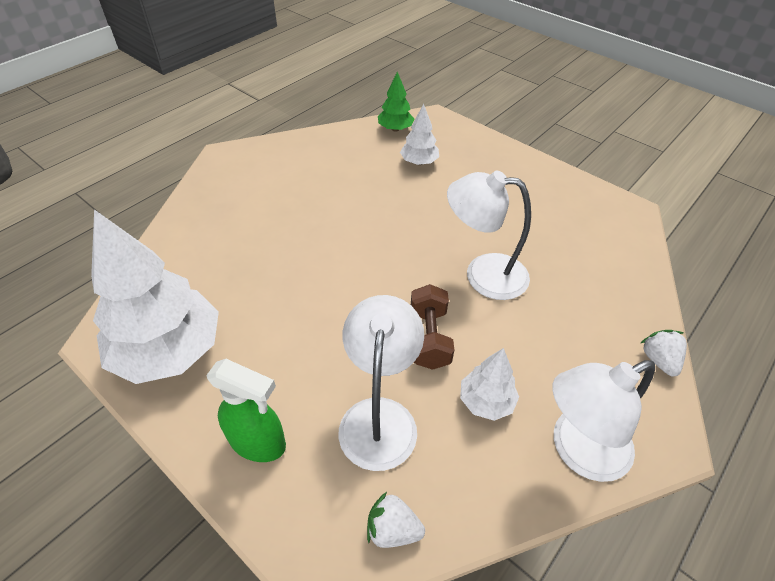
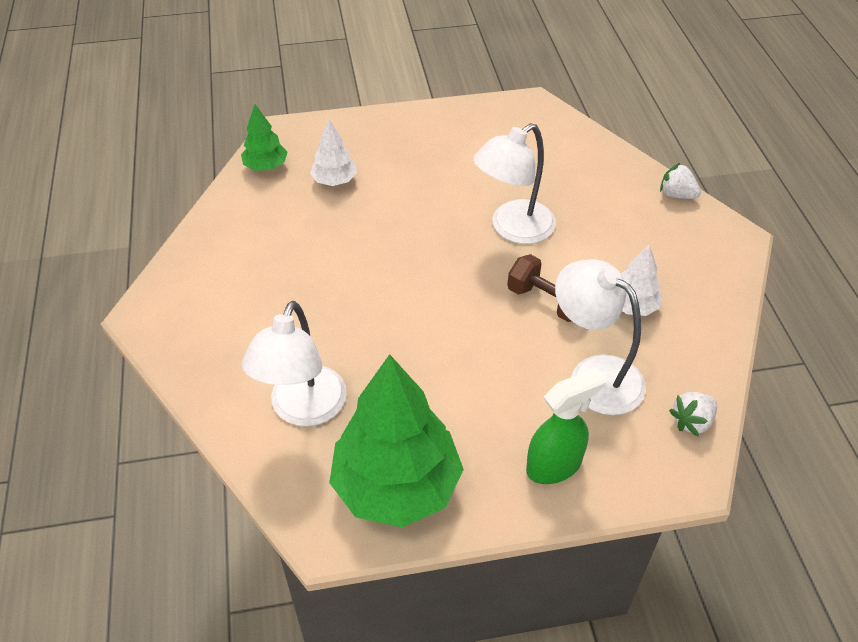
camera: 50 degrees left, 0 degrees up
white tree [91,209,219,384] -> green tree [329,354,464,527]
white lamp [552,360,655,482] -> white lamp moved to [242,301,347,426]

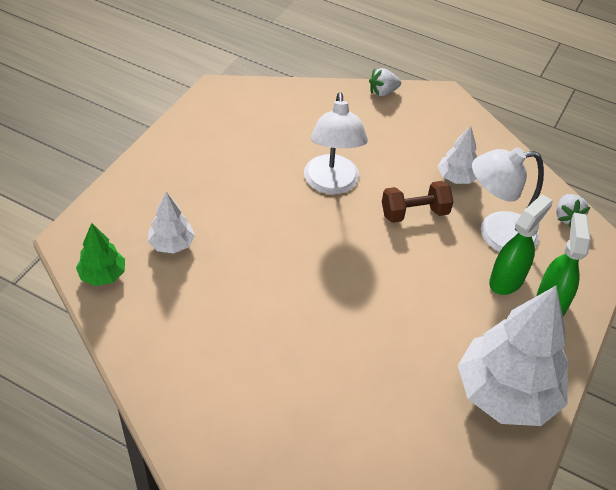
camera: 55 degrees left, 0 degrees up
white lamp [242,301,347,426] -> none
green tree [329,354,464,527] -> white tree [458,286,569,426]
none -> green spray bottle [489,194,553,295]

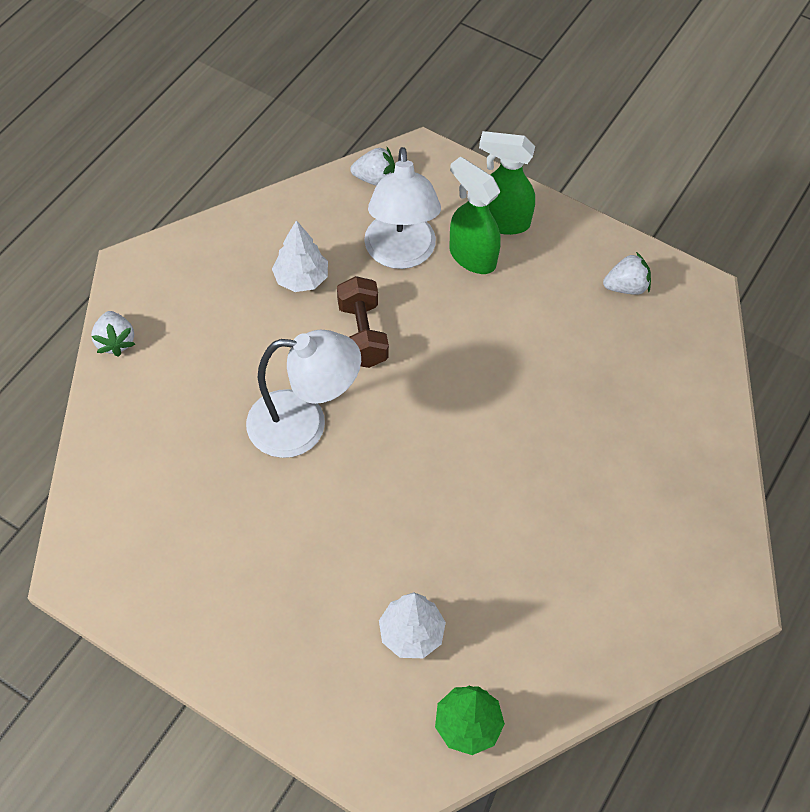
camera: 85 degrees left, 10 degrees up
white tree [458,286,569,426] -> white strawberry [603,252,651,295]

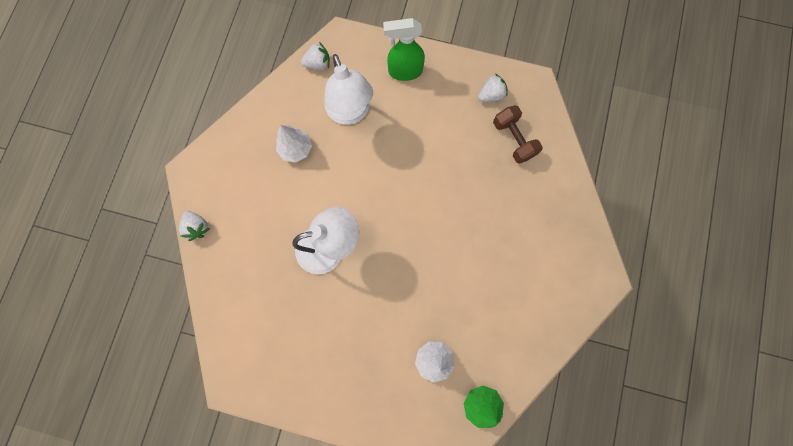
camera: 15 degrees left, 20 degrees up
brown dumbbell [337,276,389,368] -> brown dumbbell moved to [493,105,543,164]
green spray bottle [449,157,501,274] -> none

